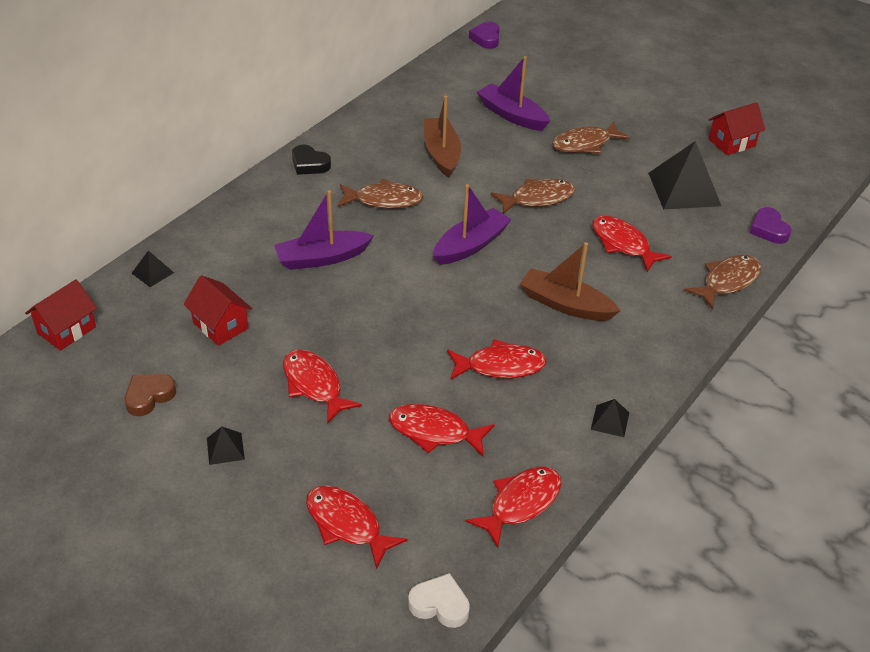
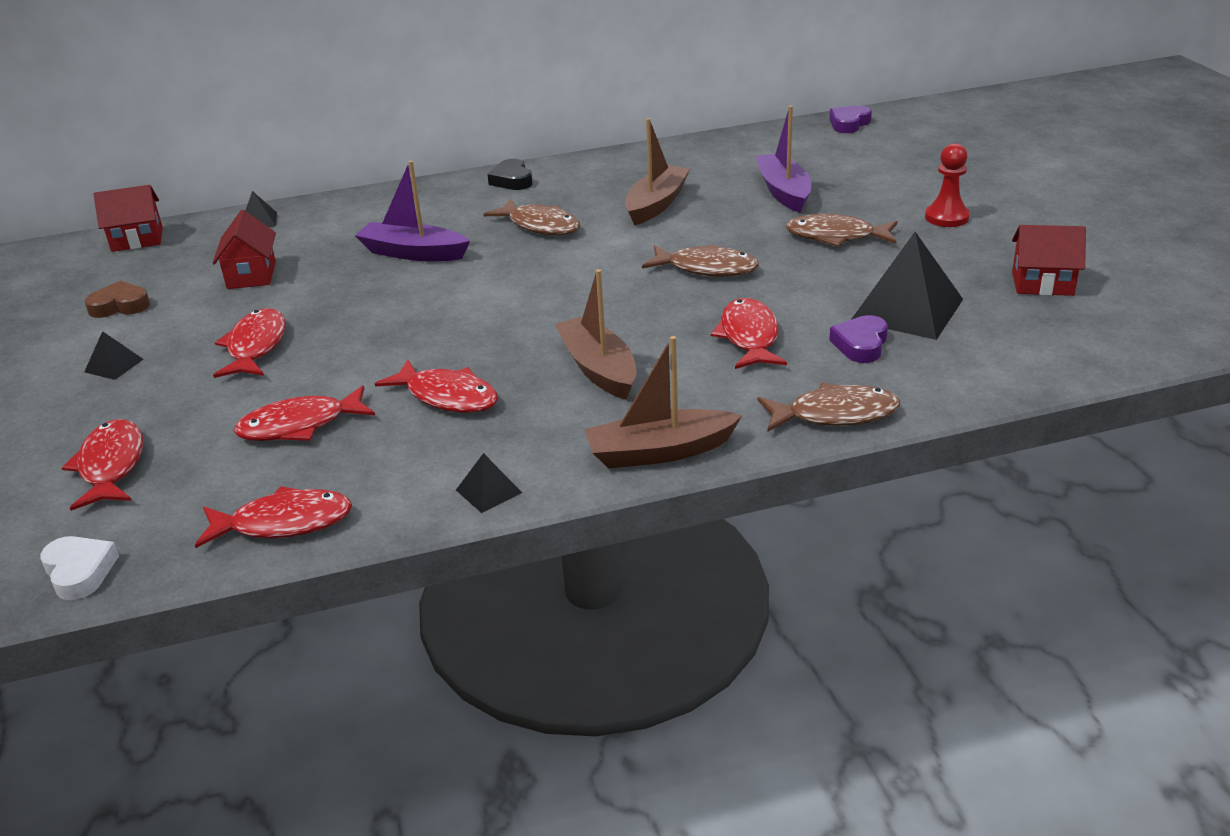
camera: 40 degrees right, 10 degrees down
red fish [389,404,495,457] -> red fish turned 75 degrees counterclockwise [234,386,375,441]
purple boat [433,184,512,265] -> none
purple heart [750,207,792,244] -> purple heart moved to [829,315,888,363]
none -> brown boat [584,336,743,468]
none -> red pawn [925,143,970,227]

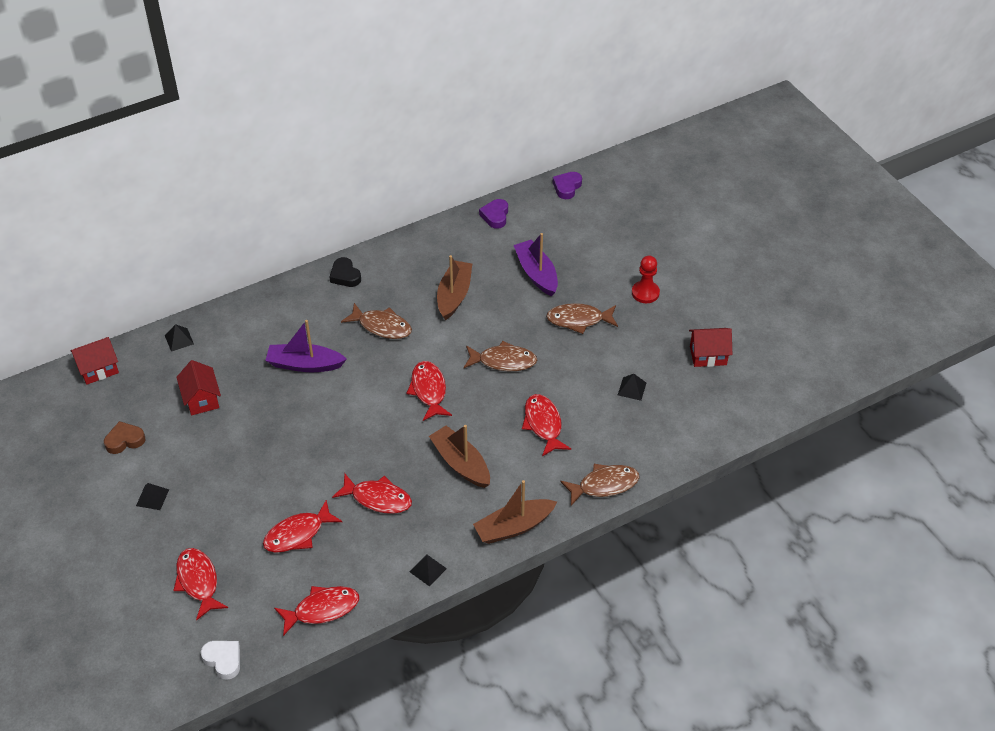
camera: 15 degrees left, 15 degrees up
red fish [213,308,286,378] -> red fish moved to [406,361,452,421]
purple heart [829,315,888,363] -> purple heart moved to [479,199,508,229]
black pyramid [851,232,963,340] -> black pyramid [618,374,646,401], size x0.46

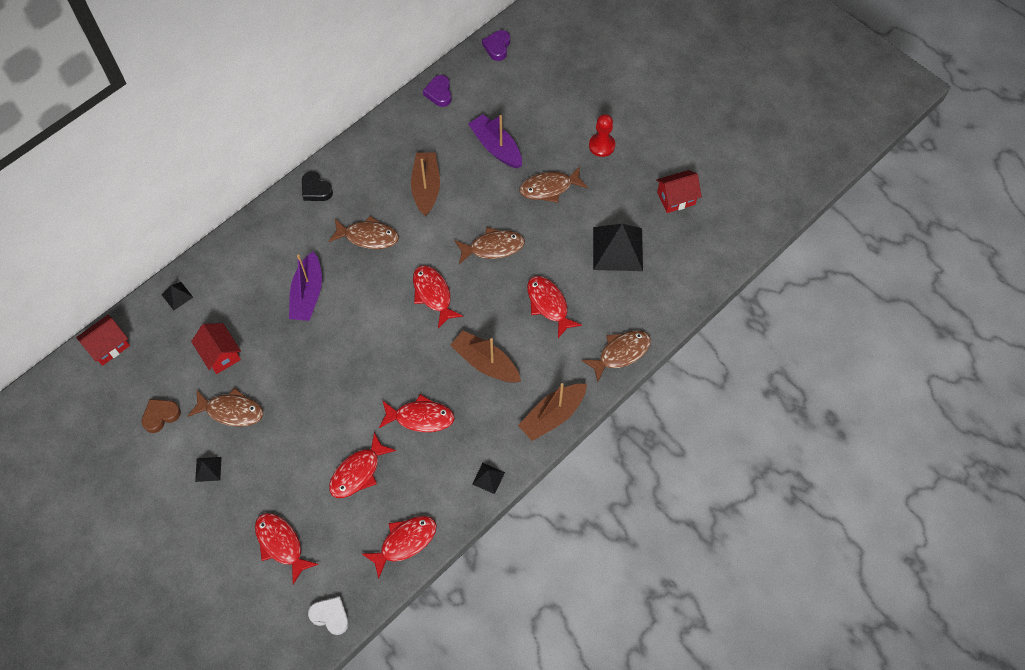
camera: 15 degrees left, 15 degrees up
purple boat [265,320,347,372] -> purple boat turned 75 degrees counterclockwise [289,252,322,321]
black pyramid [618,374,646,401] -> black pyramid [593,224,643,271], size x2.17
none -> brown fish [188,388,263,427]

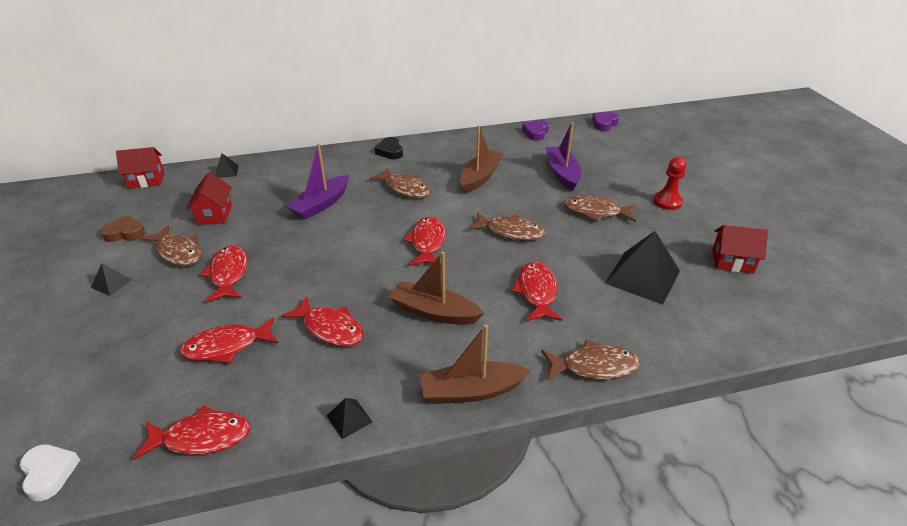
camera: 30 degrees right, 25 degrees down
red fish [255,513,319,584] -> red fish moved to [200,245,247,302]
brown boat [450,330,521,383] -> brown boat turned 45 degrees counterclockwise [389,251,484,325]

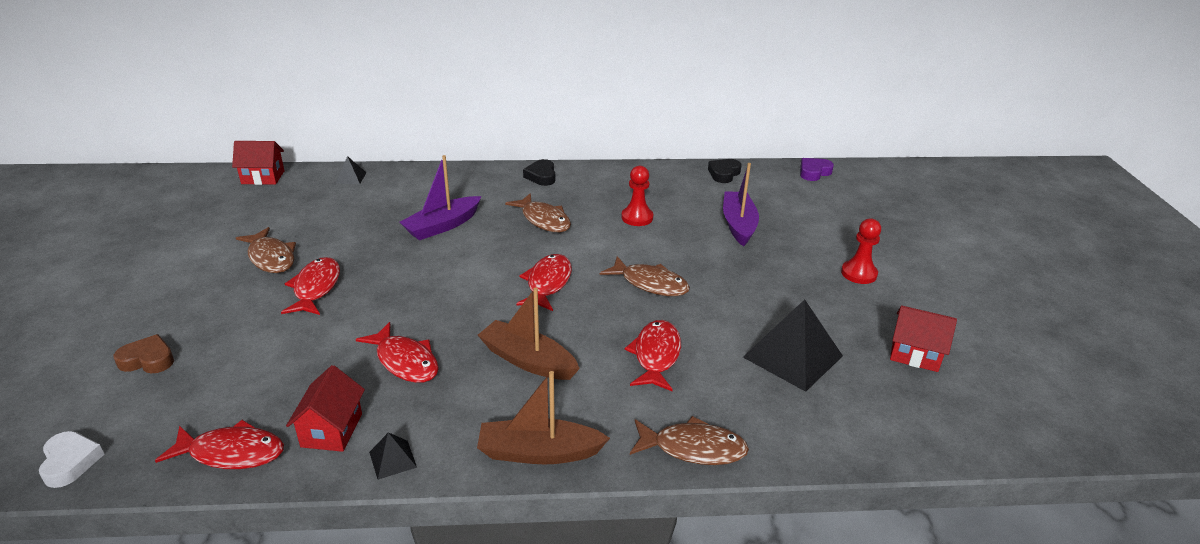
camera: 10 degrees right, 5 degrees down
black pyramid [91,263,132,296] -> none
brown heart [100,215,145,242] -> brown heart moved to [113,334,174,373]
red fish [179,317,278,363] -> none
red house [186,172,232,225] -> red house moved to [286,365,365,452]
brown boat [460,125,504,193] -> red pawn [621,166,653,226]
purple heart [522,120,549,141] -> black heart [708,159,742,183]
brown fish [563,196,636,222] -> none

